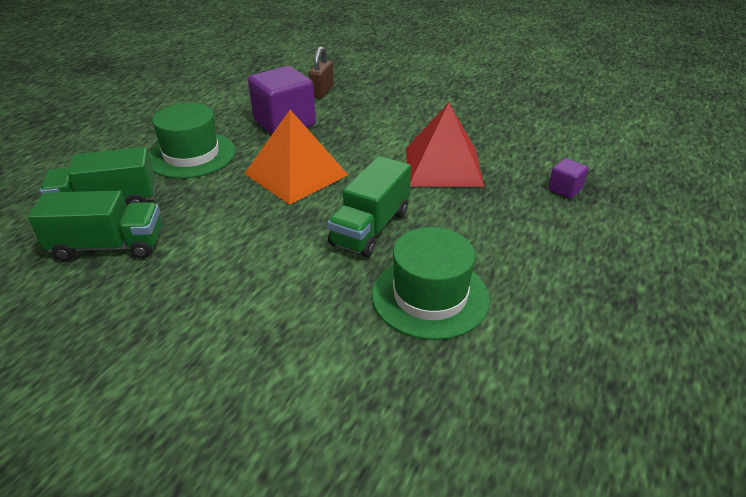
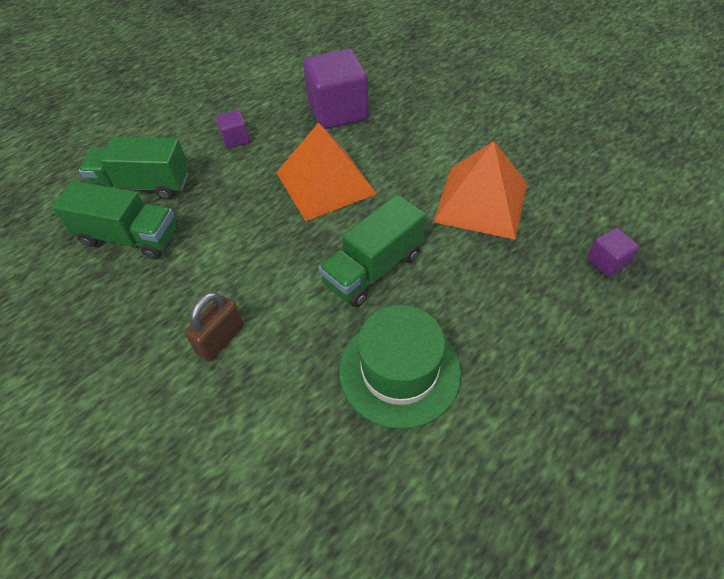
camera: 20 degrees right, 15 degrees up
green hat [149,103,235,178] -> purple cube [216,110,250,148]
brown padlock [309,47,334,98] -> brown padlock moved to [185,292,244,362]
red pyramid [406,103,484,187] -> orange pyramid [433,141,527,240]

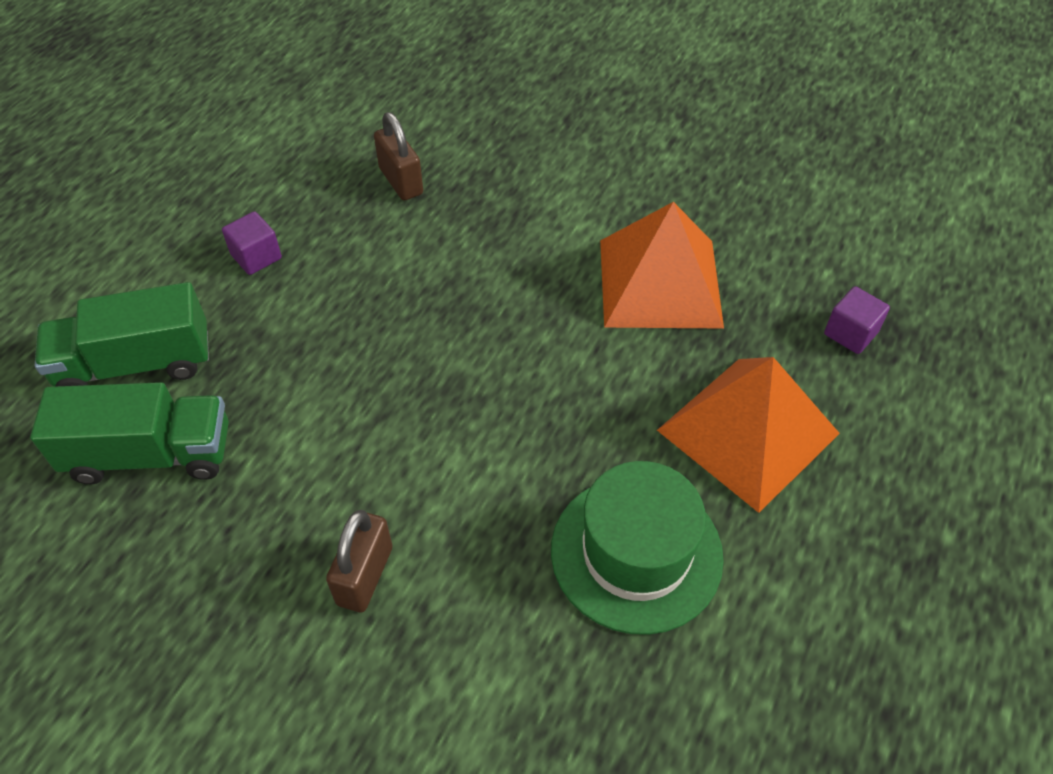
camera: 20 degrees left, 0 degrees up
orange pyramid [276,122,377,221] -> orange pyramid moved to [657,357,840,513]
purple cube [303,49,369,129] -> brown padlock [374,112,423,201]
green truck [318,194,426,307] -> none

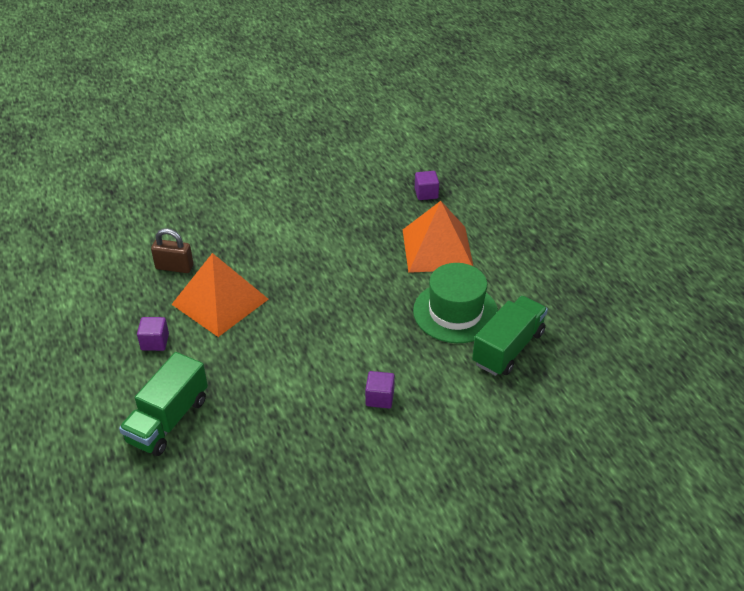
camera: 50 degrees left, 10 degrees down
green truck [30,382,229,484] -> green truck moved to [472,296,548,376]
brown padlock [326,510,393,612] -> purple cube [365,371,395,409]
orange pyramid [600,202,724,329] -> orange pyramid moved to [171,253,269,337]

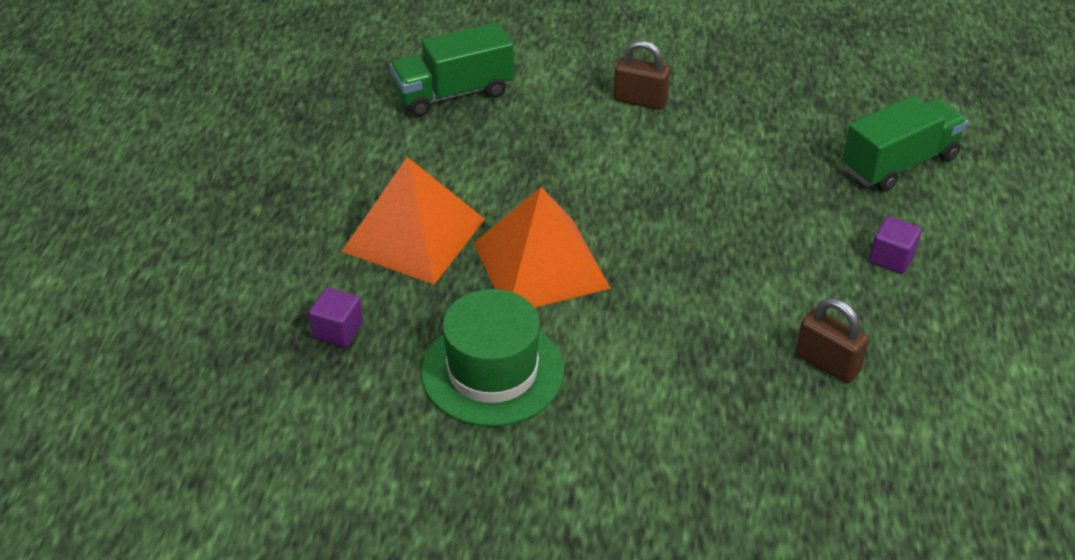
camera: 150 degrees left, 0 degrees up
orange pyramid [171,253,269,337] -> orange pyramid moved to [474,187,611,308]
purple cube [365,371,395,409] -> brown padlock [614,40,670,110]
green hat [413,263,498,343] -> green hat moved to [421,289,564,427]

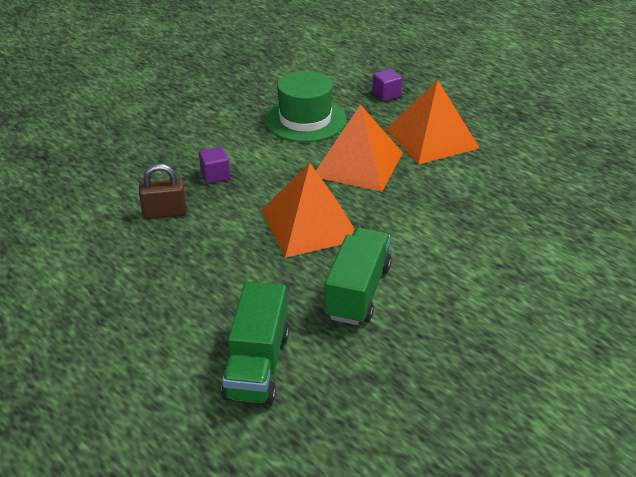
camera: 130 degrees right, 5 degrees down
green truck [390,22,514,117] -> green truck moved to [324,228,392,325]
brown padlock [614,40,670,110] -> none
purple cube [869,216,922,274] -> purple cube moved to [199,147,230,184]
none -> orange pyramid [261,162,355,258]

